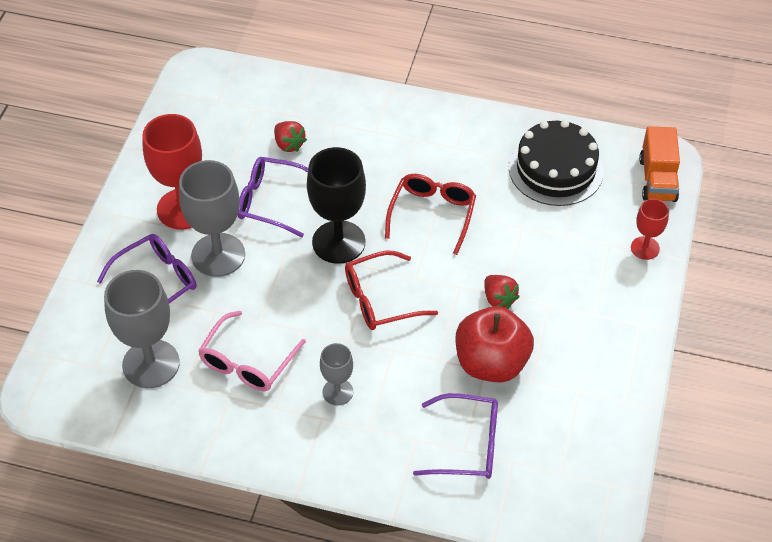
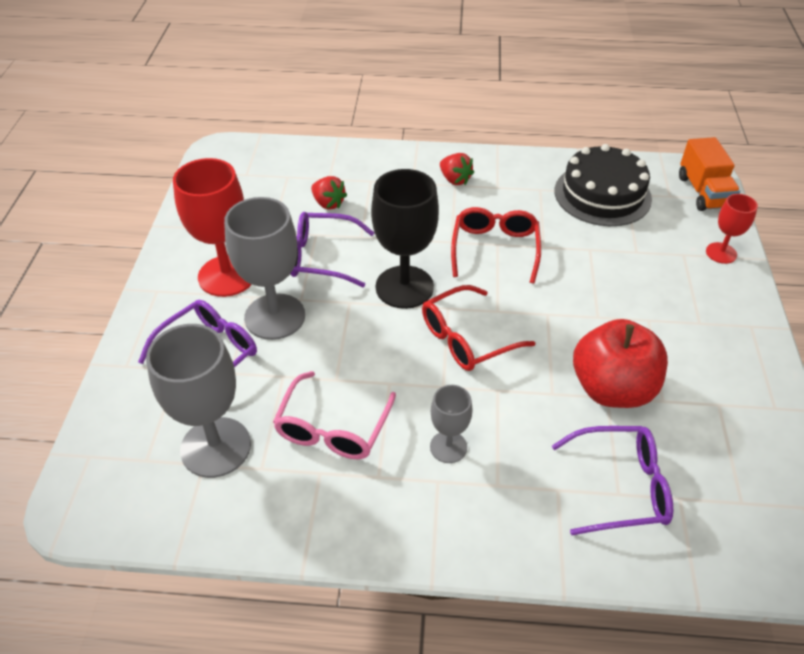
camera: 10 degrees left, 5 degrees down
red strawberry [484,275,520,309] -> red strawberry moved to [440,153,474,185]

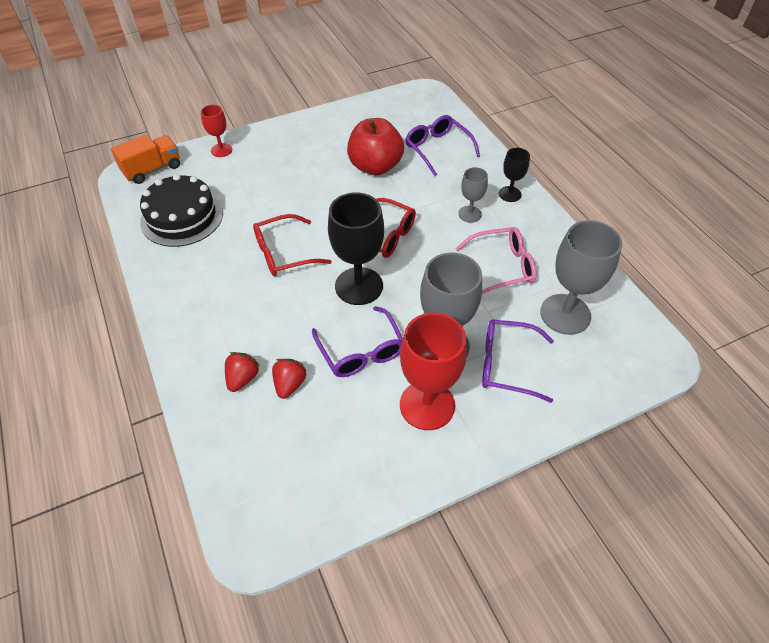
camera: 120 degrees left, 5 degrees up
red strawberry [440,153,474,185] -> red strawberry moved to [225,352,260,392]
none -> black goblet [499,148,530,202]

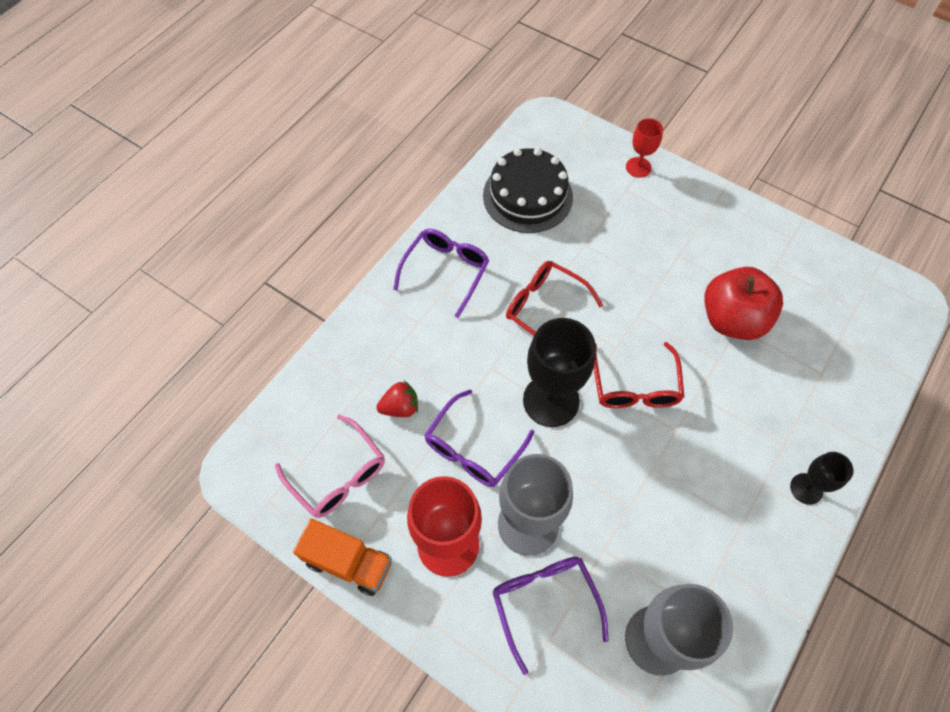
camera: 60 degrees right, 10 degrees up
orange truck [111,134,180,184] -> orange truck moved to [293,519,392,596]
red strawberry [225,352,260,392] -> none
purple glasses [405,115,480,176] -> purple glasses moved to [393,229,489,318]
pink glasses [455,227,536,294] -> pink glasses moved to [275,415,385,518]
grey goblet [458,167,488,223] -> none

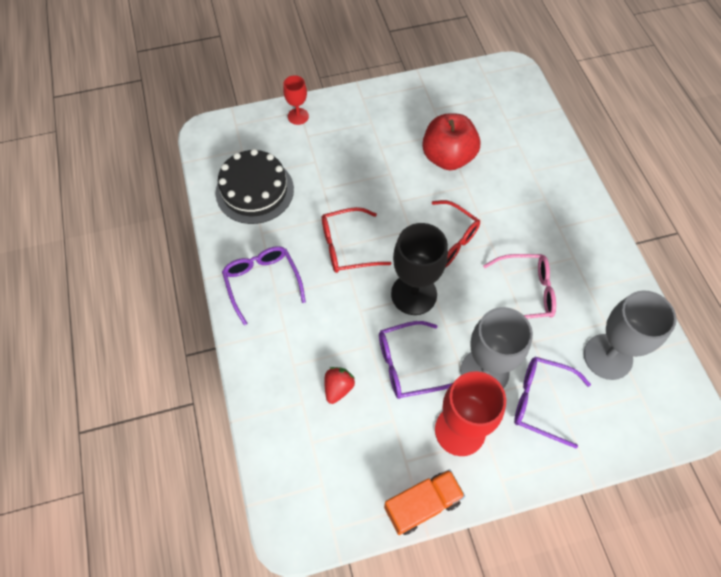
camera: 50 degrees left, 0 degrees up
pink glasses [275,415,385,518] -> pink glasses moved to [483,254,556,319]
purple glasses [425,389,534,487] -> purple glasses turned 90 degrees clockwise [379,321,452,399]
black goblet [790,452,854,505] -> none

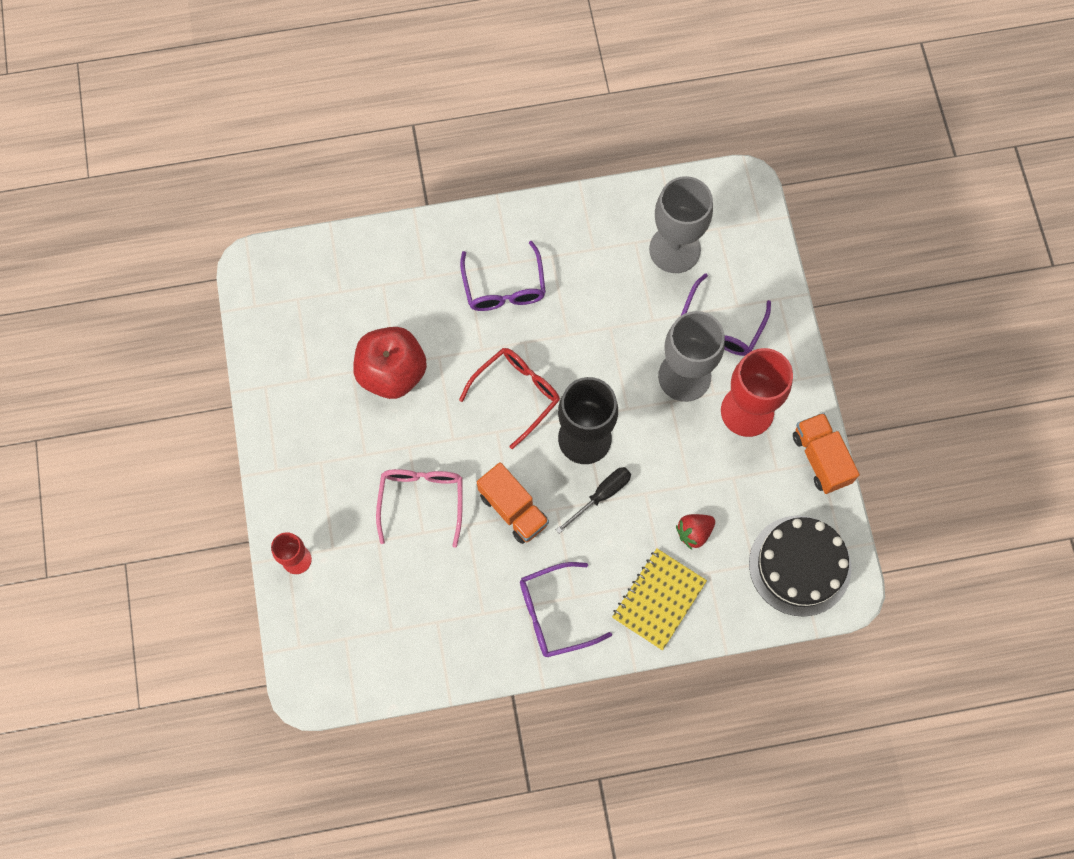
camera: 85 degrees left, 10 degrees up
black cake [216,149,294,224] -> black cake moved to [749,516,851,617]
red glasses [322,207,391,273] -> orange truck [477,462,549,544]
red strawberry [324,367,355,404] -> red strawberry turned 60 degrees counterclockwise [676,514,715,549]
purple glasses [379,321,452,399] -> purple glasses moved to [460,241,546,311]
pink glasses [483,254,556,319] -> pink glasses moved to [376,469,462,548]
none -> black screwdriver [556,467,631,534]
none -> yellow notebook [612,548,707,650]

